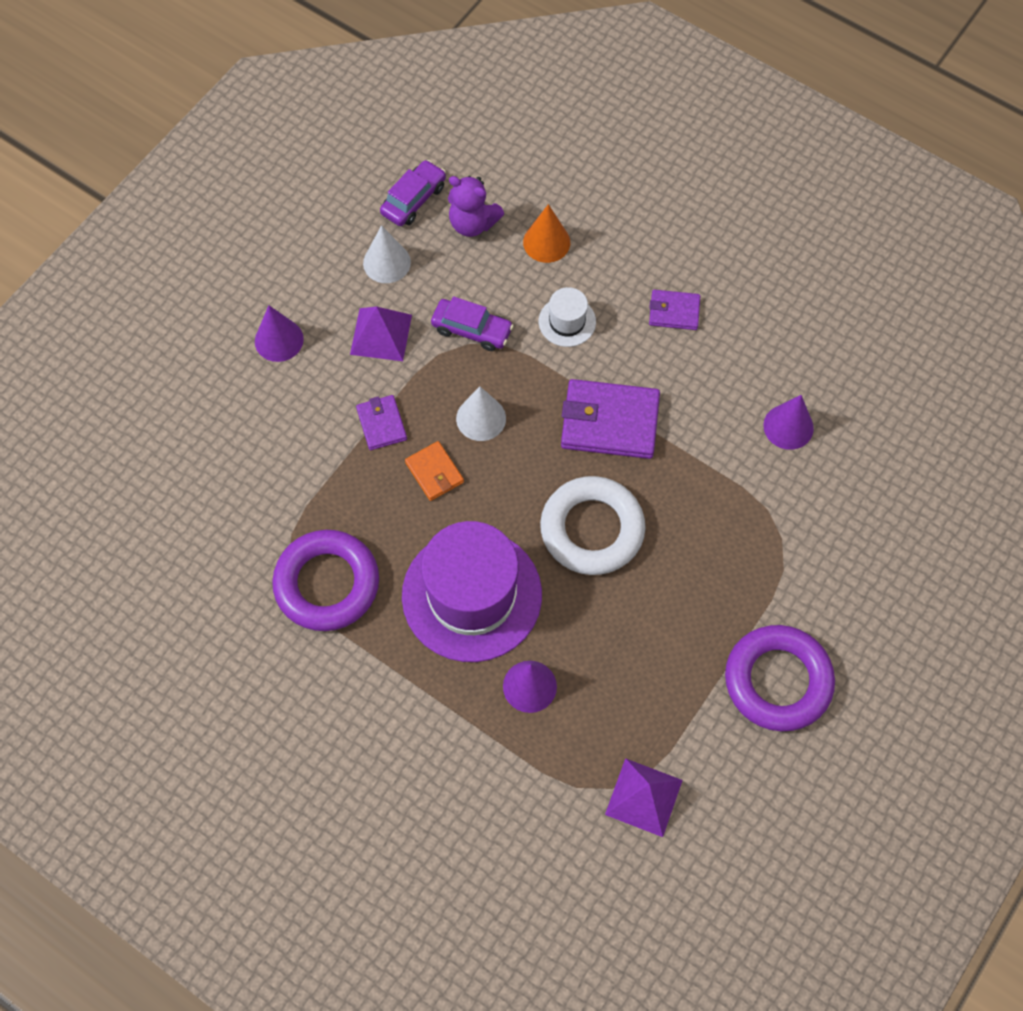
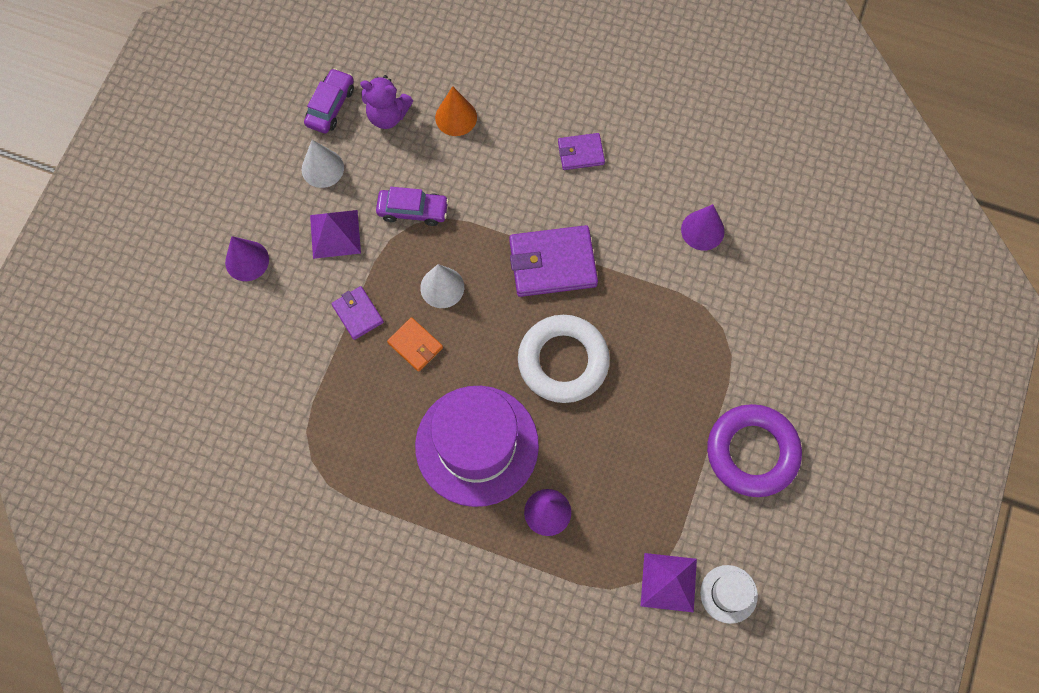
camera: 15 degrees left, 5 degrees up
purple ring [272,530,379,631] -> none
white hat [539,287,596,347] -> white hat moved to [700,565,758,624]

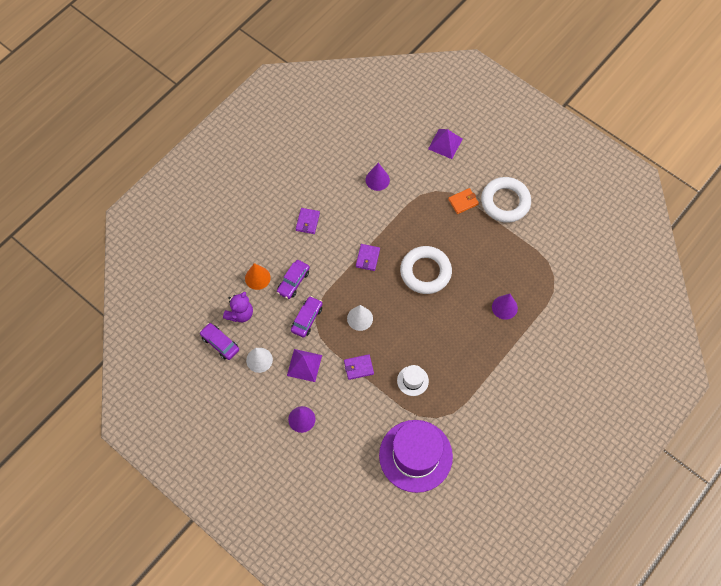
camera: 70 degrees left, 5 degrees down
orange wallet [387,317,443,372] -> orange wallet moved to [448,188,479,214]
purple hat [415,386,539,507] -> purple hat moved to [379,420,453,493]
purple wallet [509,225,598,297] -> purple wallet [356,244,380,271], size x0.54
purple pyramid [640,553,697,612] -> purple pyramid moved to [428,129,462,159]
white hat [700,565,758,624] -> white hat moved to [397,365,429,396]
purple ring [707,404,802,497] -> white ring [481,177,531,223]
none -> purple car [277,260,310,299]

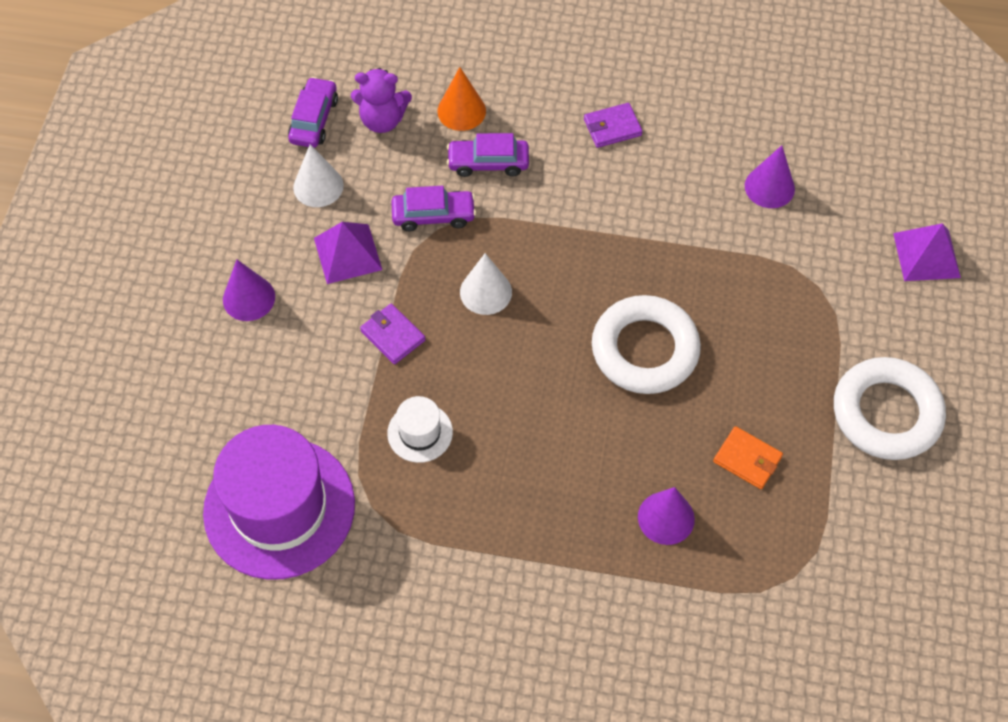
camera: 60 degrees right, 5 degrees down
purple wallet [356,244,380,271] -> none
orange wallet [448,188,479,214] -> orange wallet moved to [713,426,783,489]

